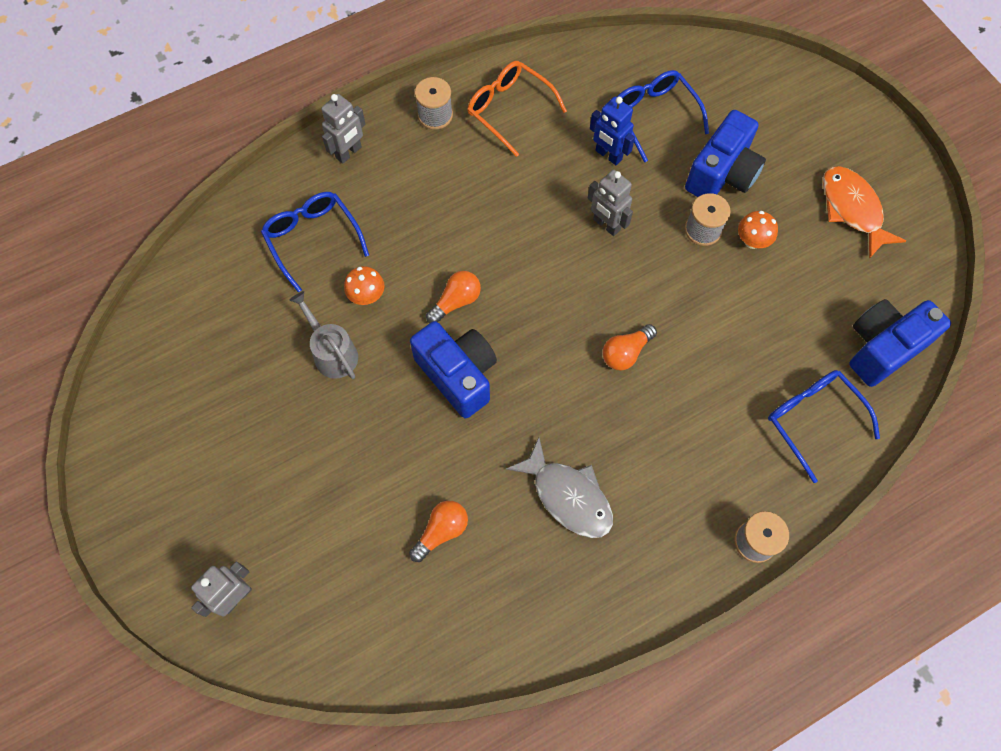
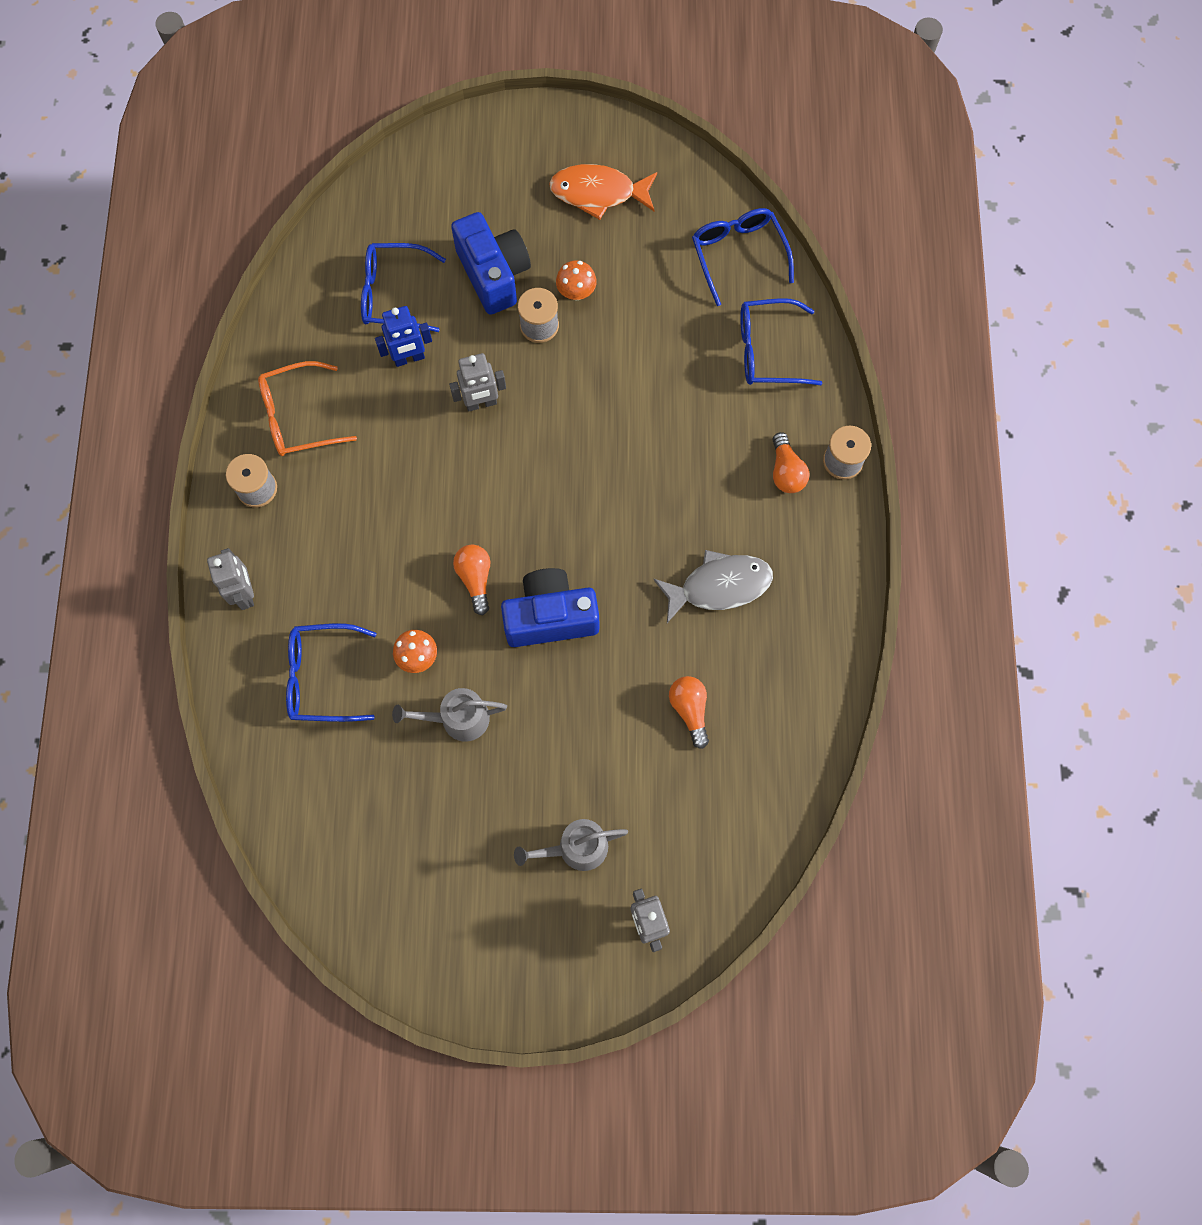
camera: 60 degrees left, 5 degrees up
orange light bulb [603,324,657,370] -> orange light bulb moved to [772,432,809,493]
blue camera [849,299,951,387] -> blue glasses [692,208,794,306]
none -> grey watering can [514,819,628,871]

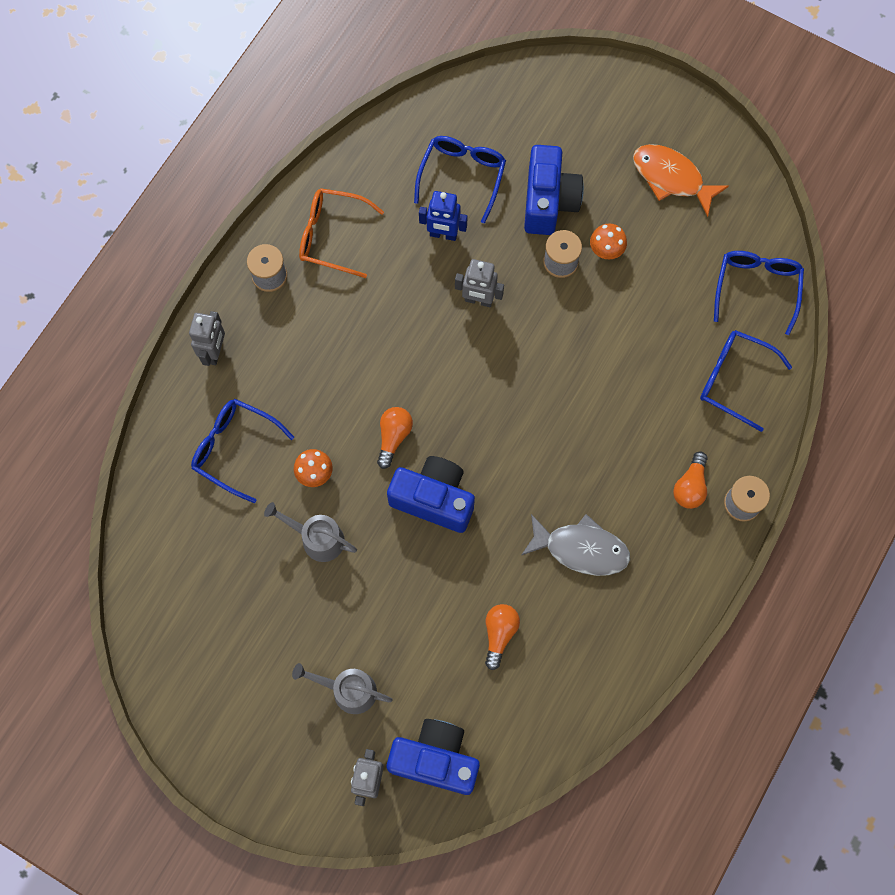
camera: 30 degrees right, 0 degrees up
blue glasses [361,243,446,332] -> blue glasses turned 75 degrees clockwise [414,136,506,223]
none -> blue camera [387,719,480,795]

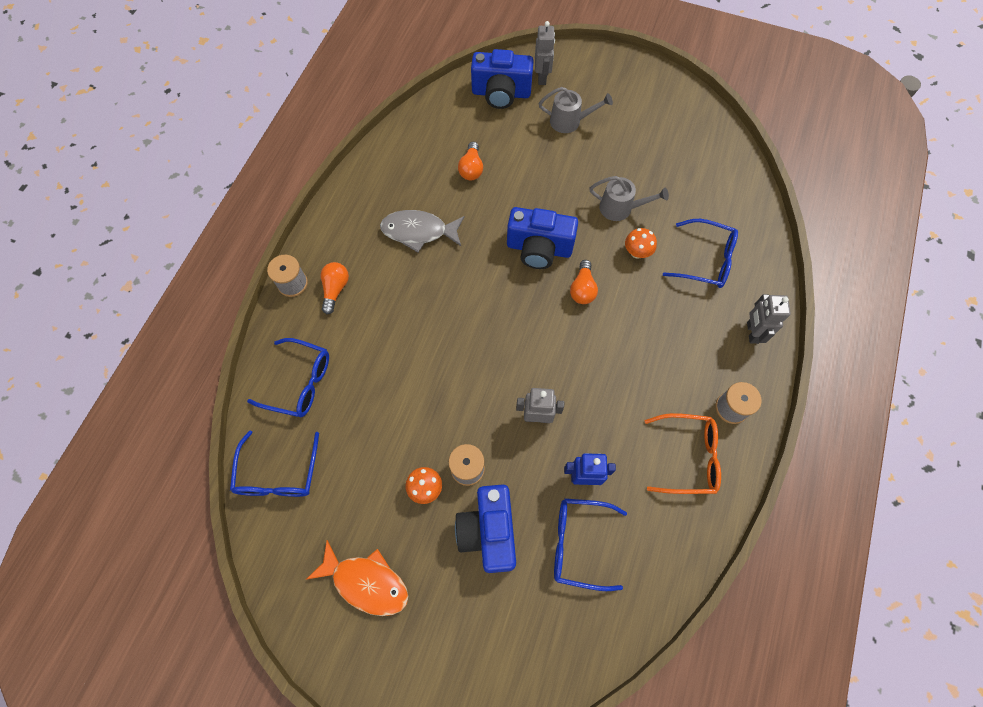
camera: 170 degrees right, 5 degrees down
blue glasses [414,136,506,223] -> blue glasses turned 90 degrees clockwise [554,498,627,591]

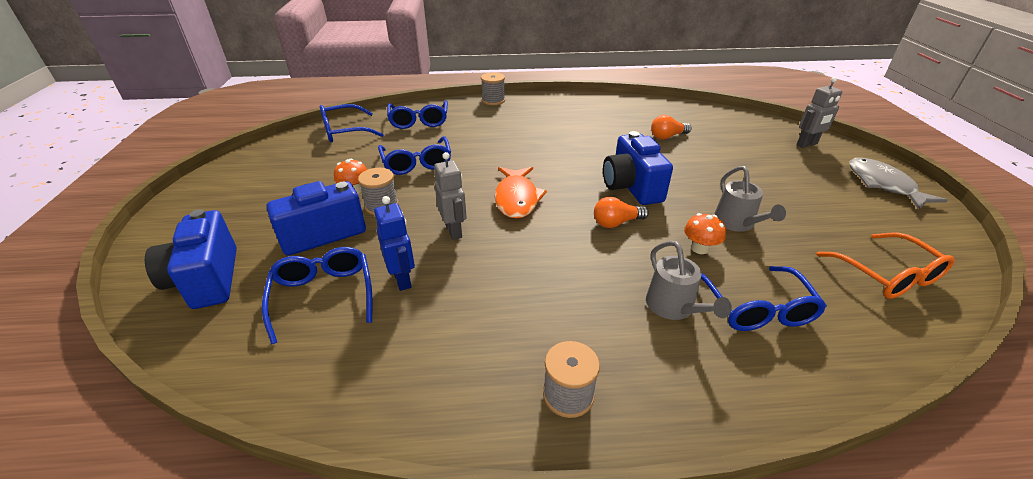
camera: 65 degrees right, 30 degrees down
orange fish [306,540,408,616] -> orange fish moved to [495,167,547,219]
orange light bulb [321,262,349,314] -> none
grey fish [380,210,464,253] -> grey fish moved to [849,158,948,210]
blue camera [471,49,534,109] -> blue camera moved to [145,209,237,309]
grey watering can [539,87,613,133] -> grey watering can moved to [646,241,732,320]
orange glasses [645,413,721,494] -> orange glasses moved to [816,232,955,299]
grey robot [747,294,791,344] -> none
none -> blue glasses [378,136,451,175]

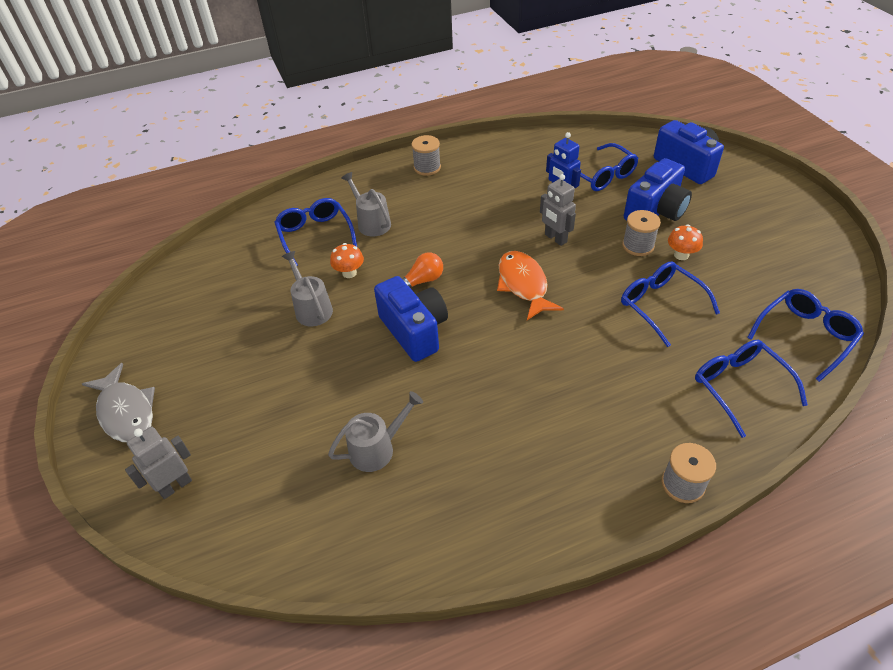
camera: 165 degrees right, 10 degrees up
orange light bulb [651,115,691,140] -> grey watering can [328,391,423,472]
orange glasses [816,232,955,299] -> none

